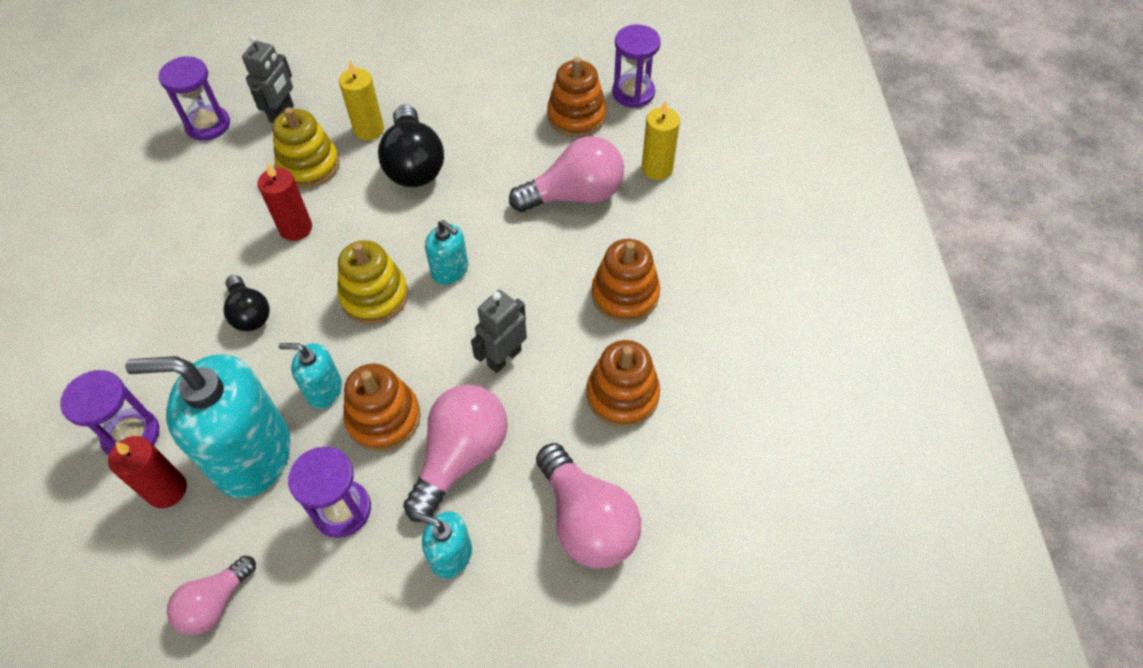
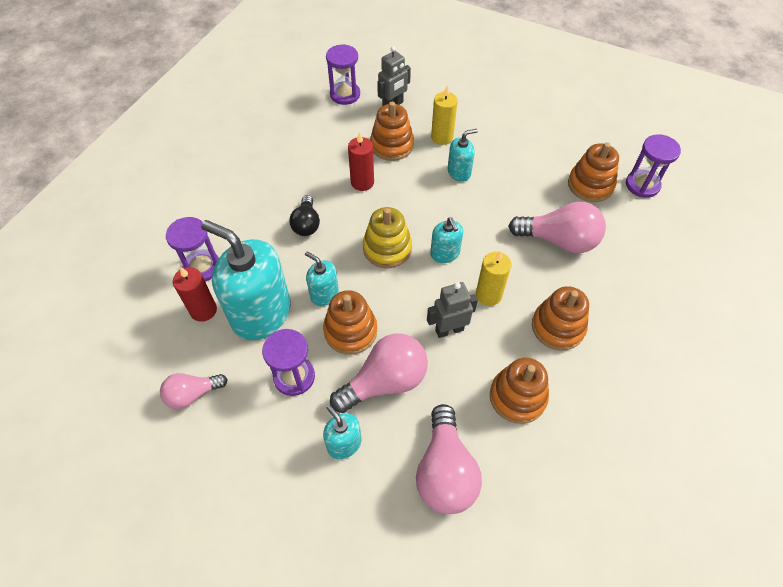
camera: 30 degrees right, 0 degrees up
yellow stacking toy [272,107,340,188] -> orange stacking toy [370,102,414,161]
black light bulb [378,105,444,187] -> turquoise soap dispenser [448,129,478,182]
yellow candle [642,100,680,180] -> yellow candle moved to [476,250,511,306]

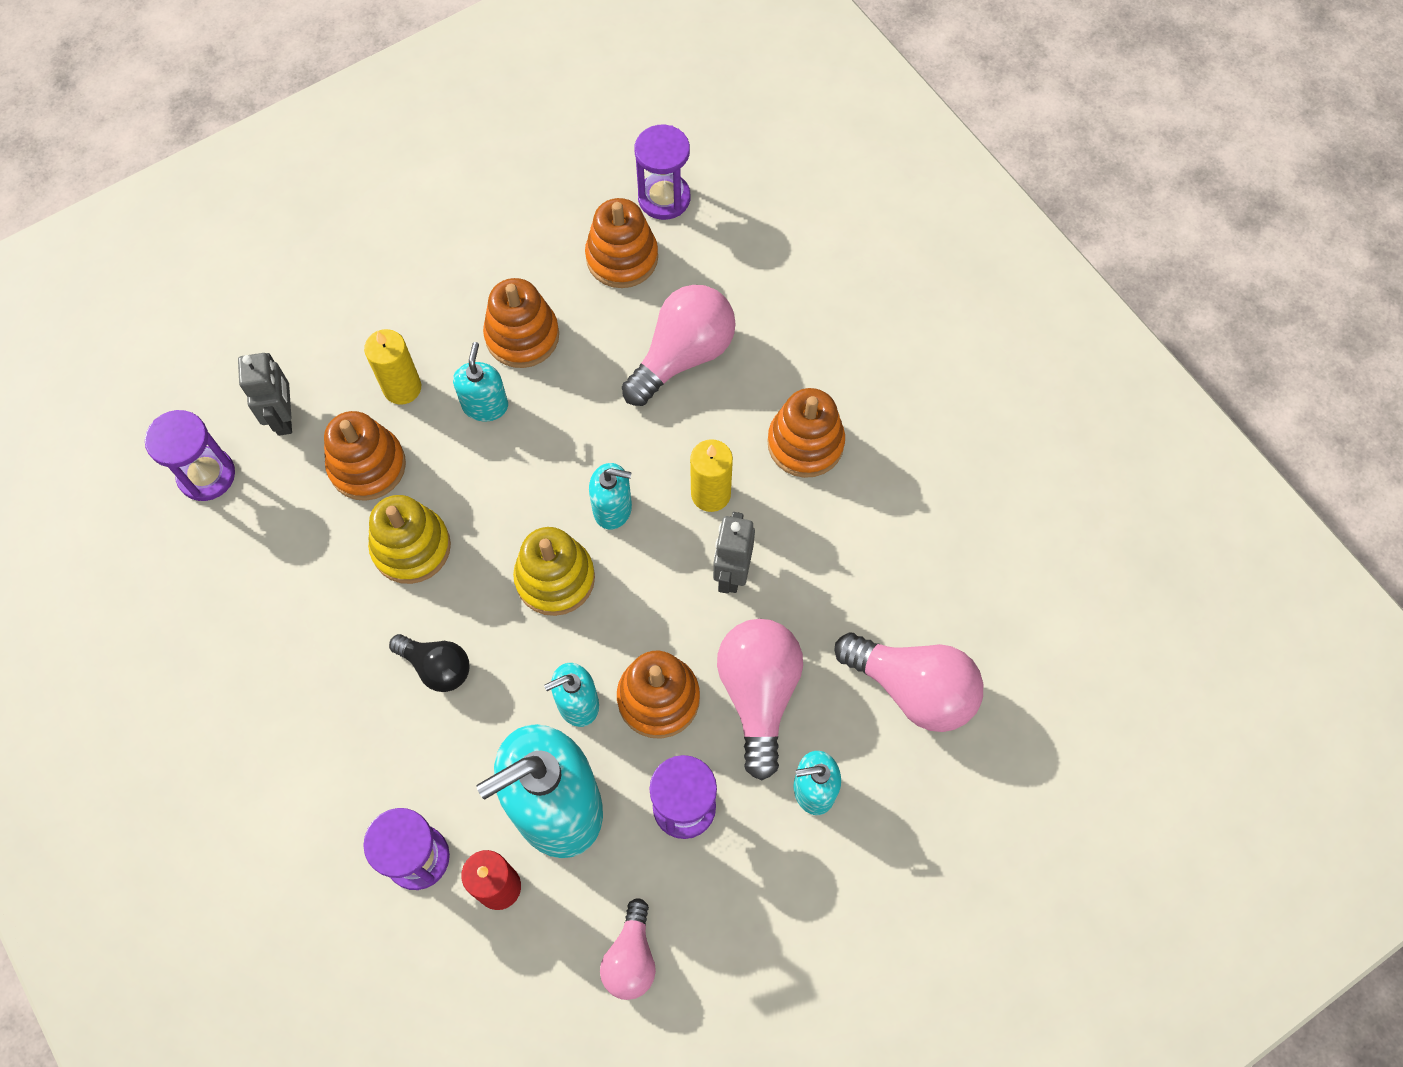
camera: 60 degrees left, 10 degrees up
red candle [348,132,374,191] -> yellow stacking toy [368,495,451,584]
orange stacking toy [490,358,549,424] -> orange stacking toy moved to [483,278,559,368]

